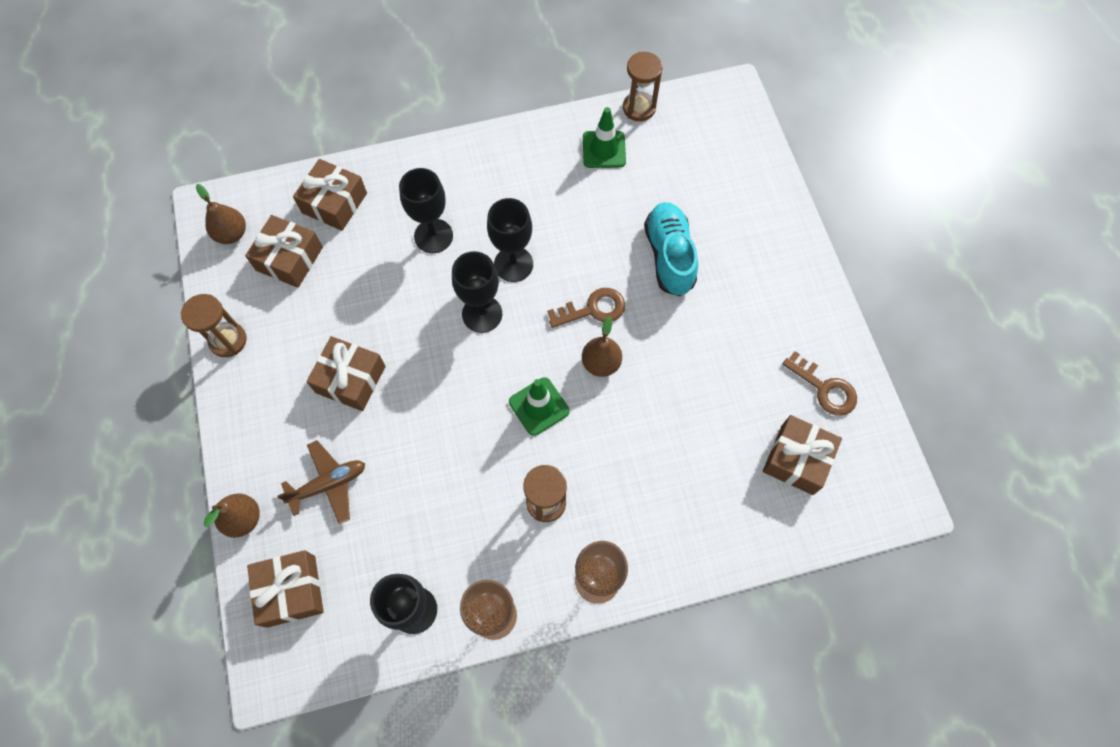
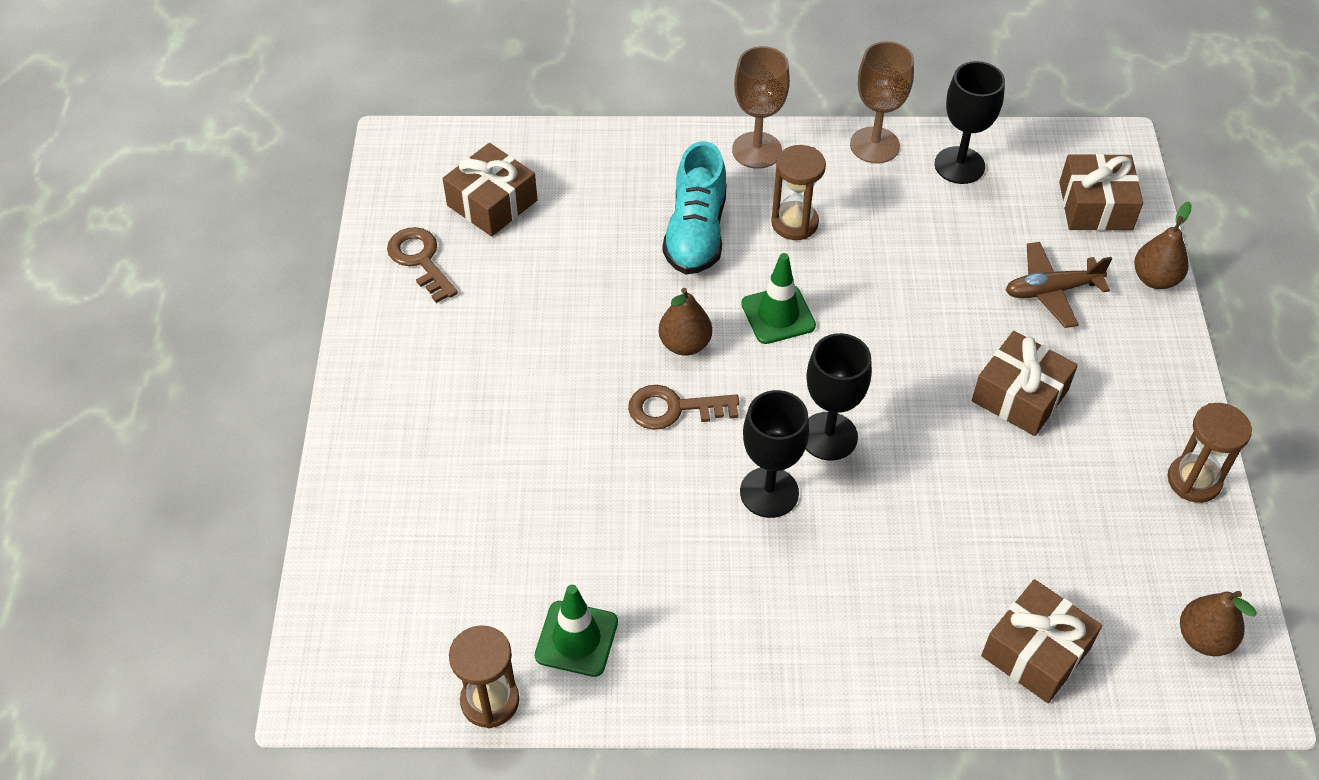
camera: 165 degrees left, 15 degrees down
brown gift [245,215,323,288] -> none
black goblet [399,168,453,253] -> none
turquoise shoe [644,202,698,296] -> turquoise shoe moved to [663,141,727,274]

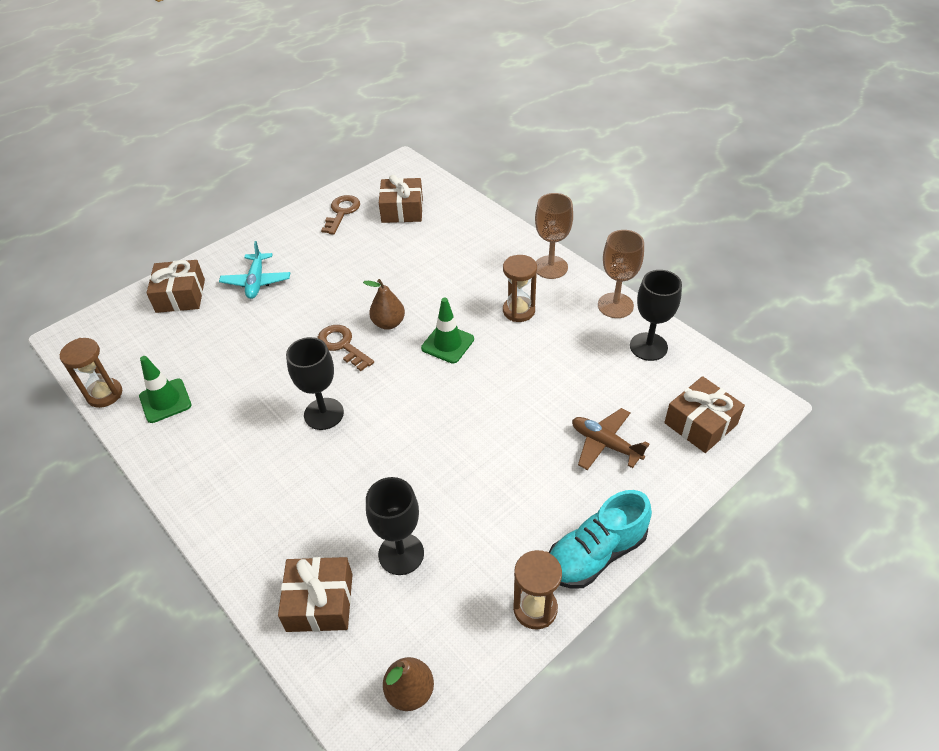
camera: 50 degrees right, 5 degrees down
turquoise shoe [663,141,727,274] -> turquoise shoe moved to [549,490,652,589]
black goblet [806,333,872,461] -> black goblet moved to [366,477,424,575]
brown gift [972,331,1078,436] -> brown gift moved to [147,260,205,313]
brown pear [1134,202,1192,289] -> none
none -> turquoise plane [219,241,290,299]

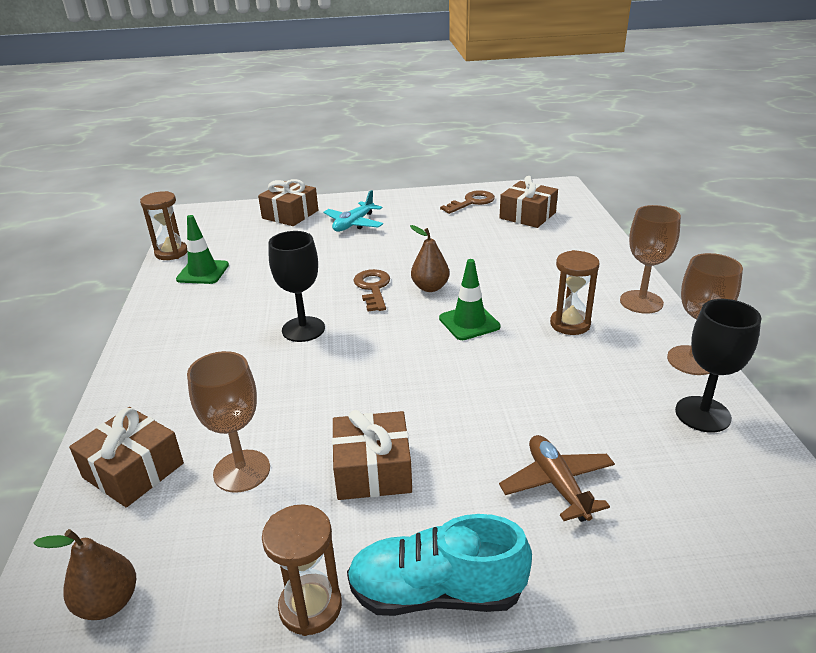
camera: 35 degrees right, 15 degrees down
black goblet [366,477,424,575] -> brown goblet [187,351,270,493]
brown gift [664,376,745,453] -> brown gift moved to [332,410,412,500]

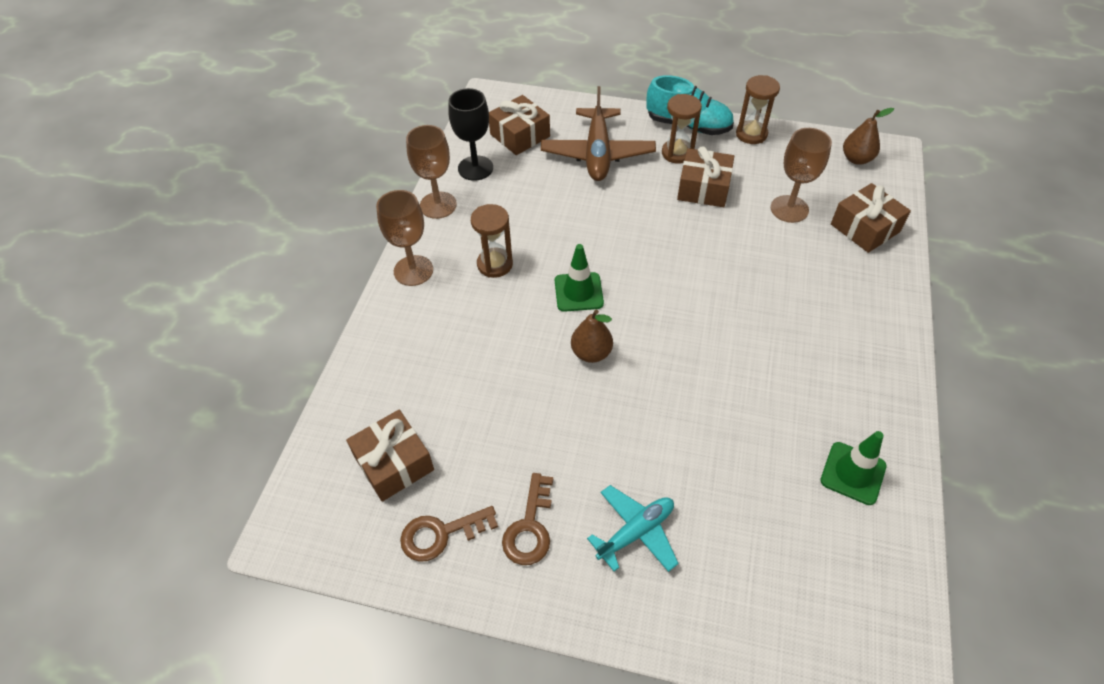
camera: 160 degrees left, 20 degrees up
brown hourglass [140,191,187,260] -> brown hourglass moved to [662,94,702,164]
brown gift [258,179,318,226] -> brown gift moved to [489,95,550,155]
black goblet [268,231,325,342] -> none
brown key [354,269,390,312] -> brown key moved to [502,473,553,565]
brown plane [499,435,615,522] -> brown plane [541,86,656,181], size x1.58

